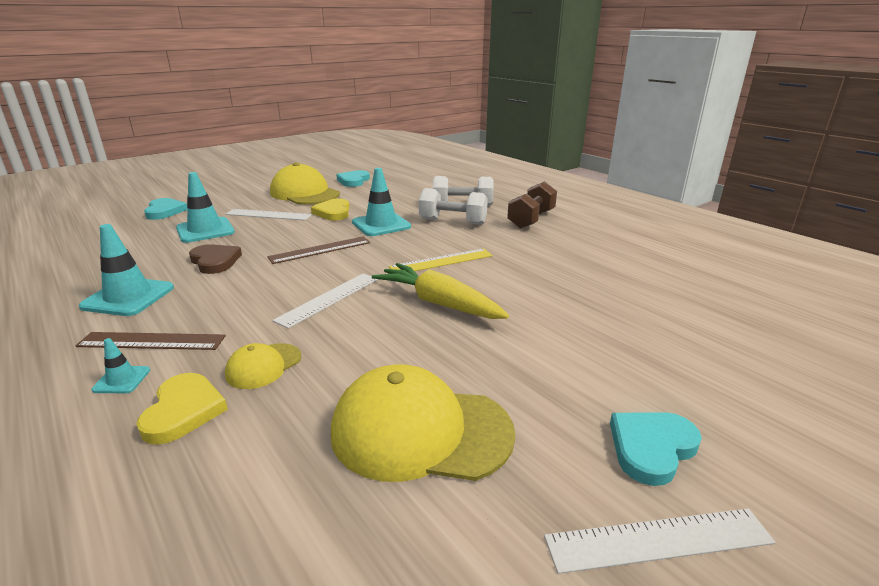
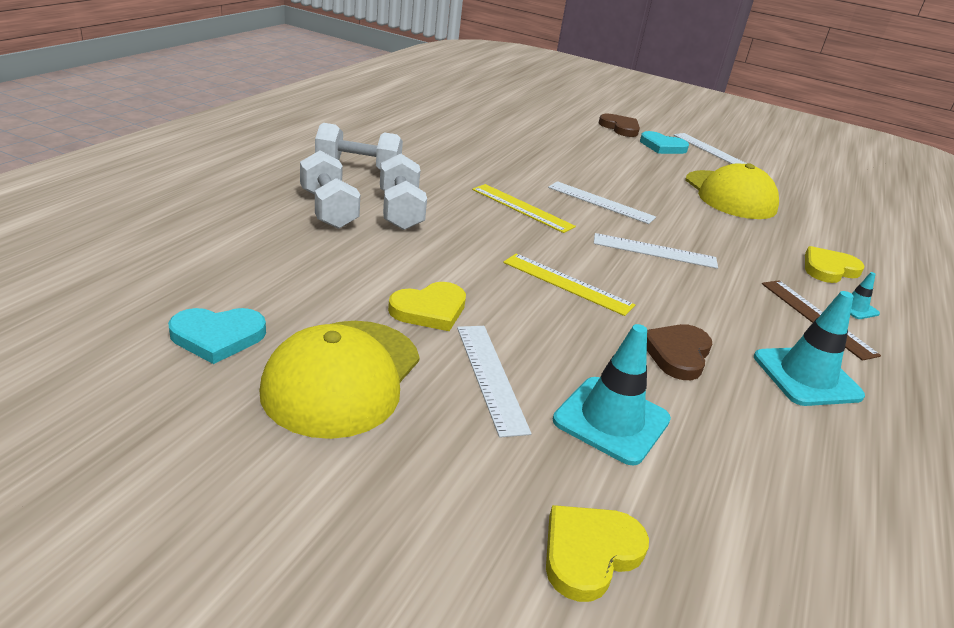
camera: 120 degrees left, 5 degrees up
turquoise heart [144,198,188,220] -> yellow heart [546,505,649,602]
yellow cap [225,343,301,389] -> none
brown ruler [267,236,370,264] -> yellow ruler [503,254,635,316]
turquoise traffic cone [352,168,411,236] -> none
yellow carrot [372,263,509,319] -> white ruler [548,181,656,224]
brown dumbbell [507,181,557,229] -> white dumbbell [315,123,403,170]
none -> brown heart [599,114,640,137]

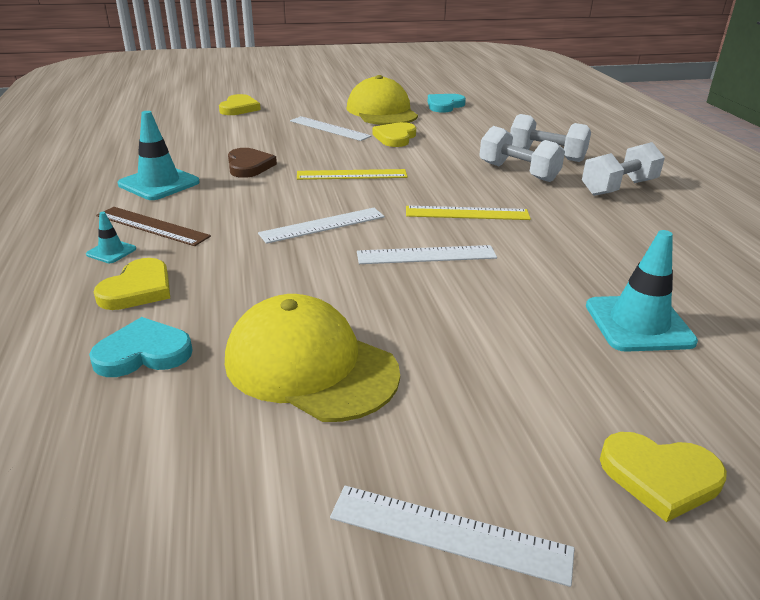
camera: 145 degrees right, 0 degrees up
turquoise traffic cone [553,324,671,466] -> turquoise traffic cone moved to [586,230,698,352]
brown heart [599,114,640,137] -> yellow heart [600,432,727,522]
turquoise heart [640,131,689,154] -> turquoise heart moved to [89,317,193,377]

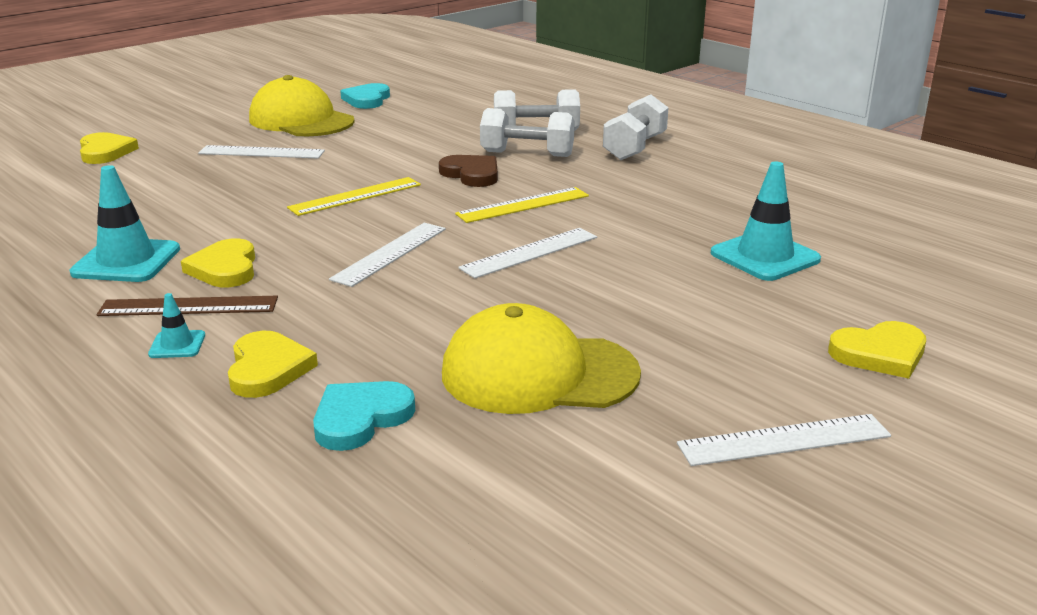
camera: 30 degrees left, 5 degrees down
brown heart [228,148,277,178] -> brown heart moved to [439,155,498,187]
yellow heart [373,122,416,147] -> yellow heart moved to [181,238,255,287]

